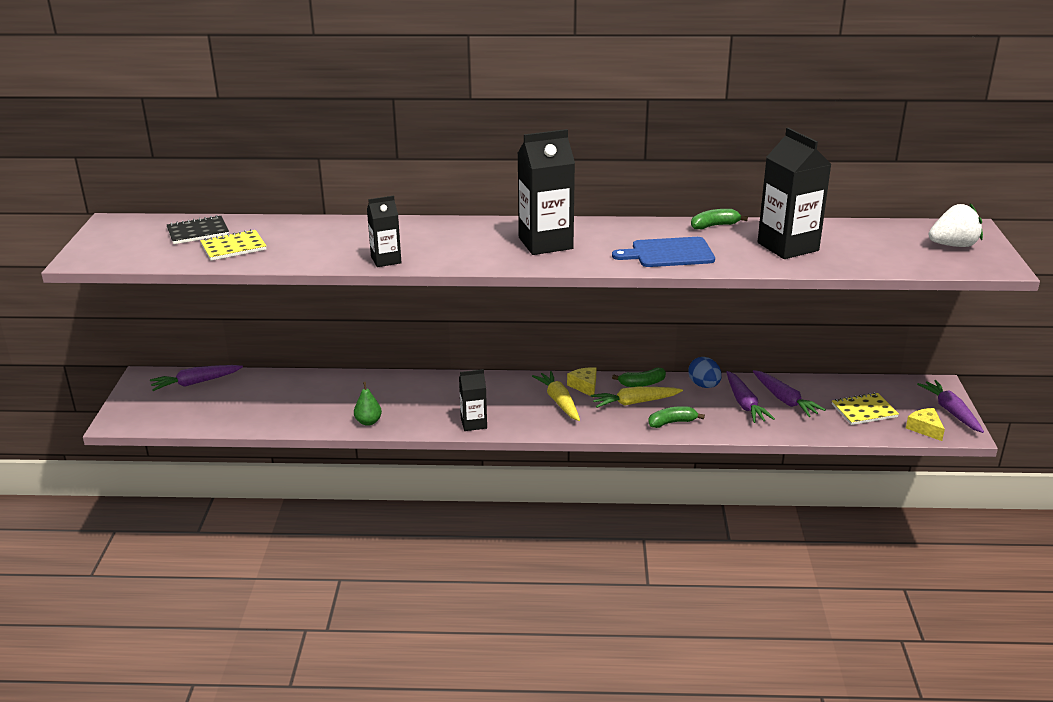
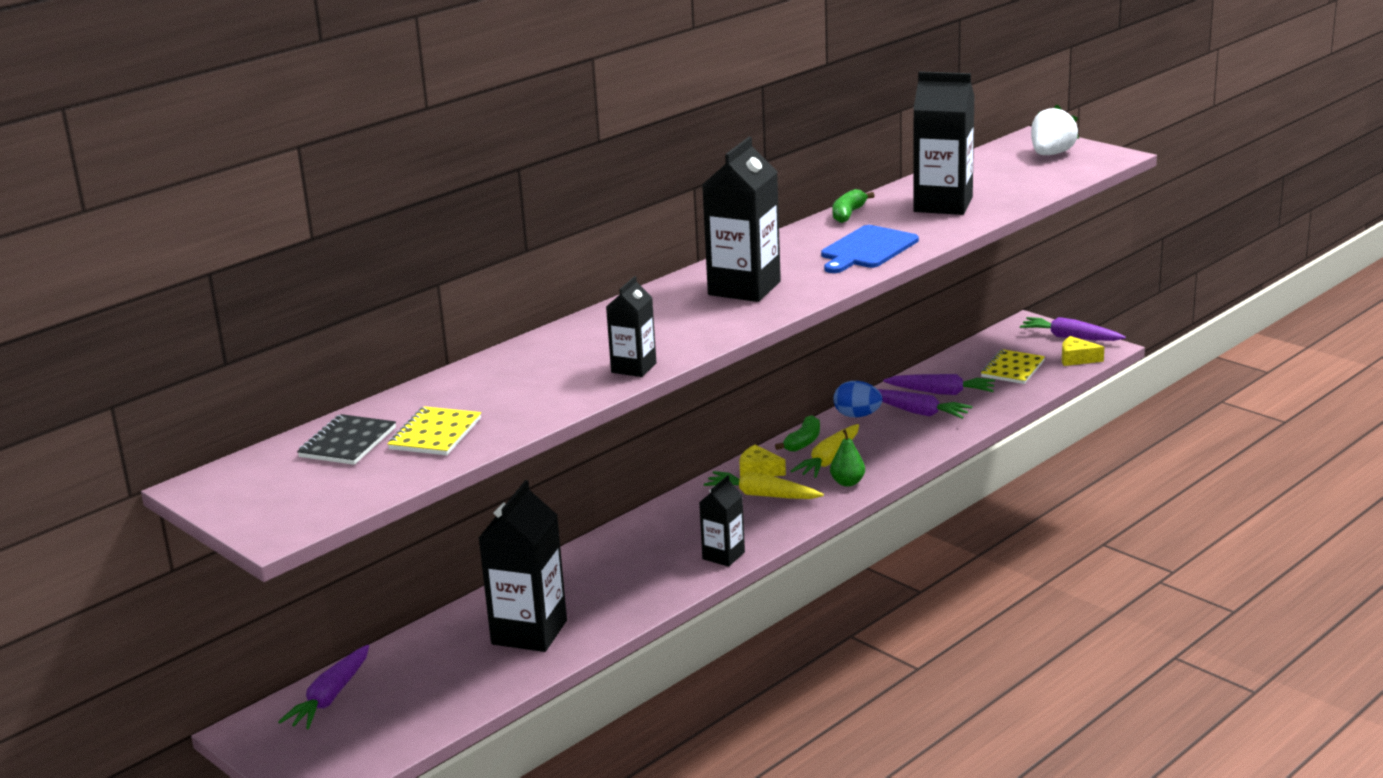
camera: 45 degrees left, 5 degrees down
green pear [354,382,382,426] -> green pear moved to [830,430,865,487]
green banana [648,406,705,428] -> none
none -> black carton [479,480,567,652]

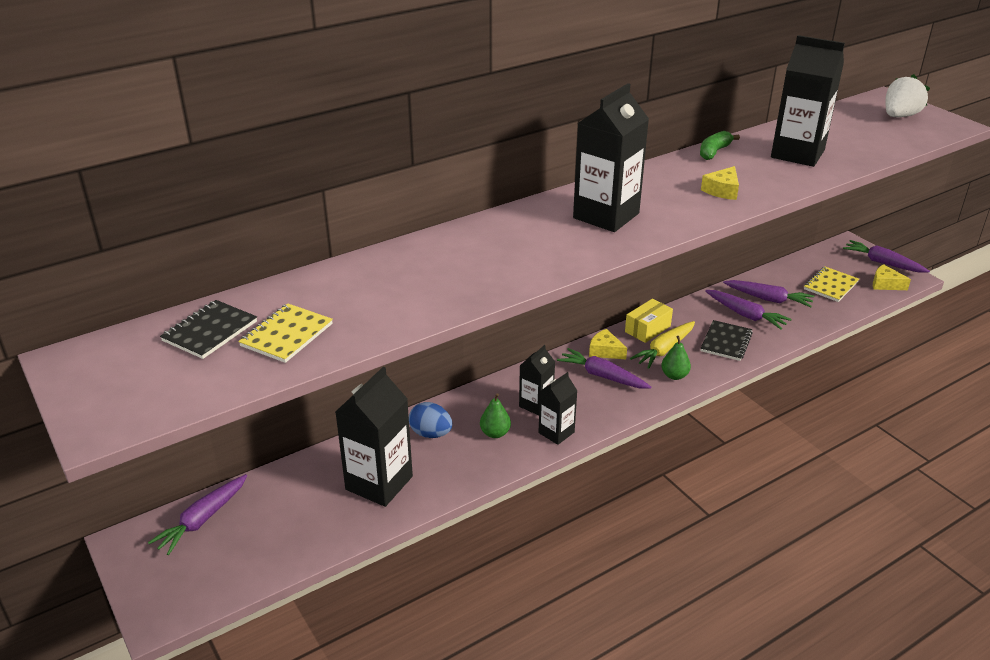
camera: 10 degrees right, 10 degrees up
black carton [606,276,656,377] -> black carton moved to [519,345,555,415]
yellow carrot [704,471,824,499] -> purple carrot [557,348,651,389]
green banana [775,415,820,452] -> yellow box [625,299,673,343]
blue cutting board [821,225,919,273] -> yellow cheese [701,166,739,200]
blue egg [833,381,882,417] -> blue egg moved to [409,402,452,438]
none -> green pear [480,393,511,438]
none -> black notebook [701,320,753,361]

